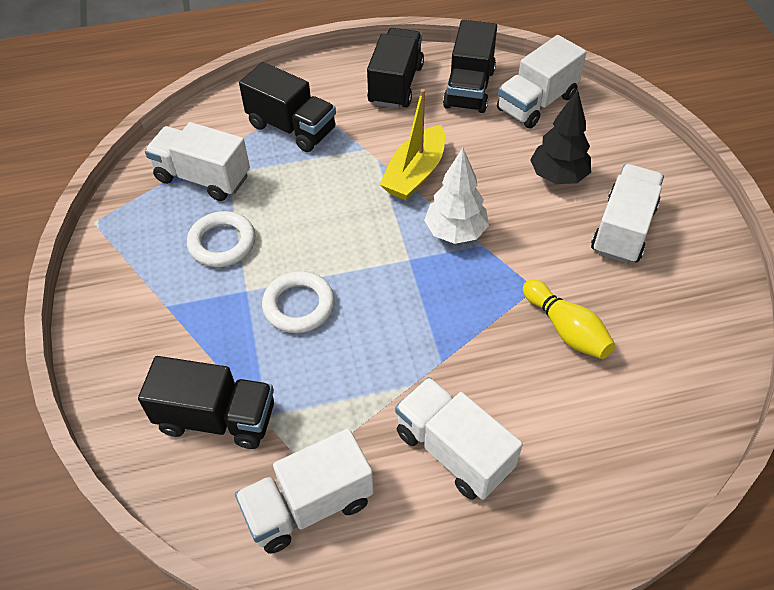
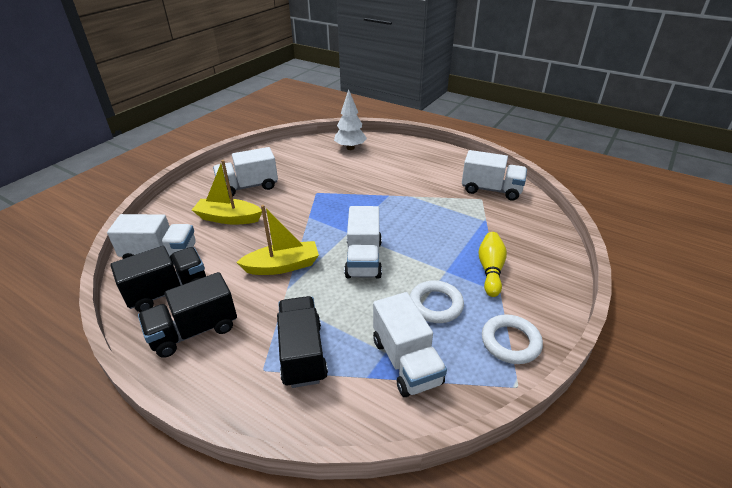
camera: 135 degrees left, 15 degrees down
black truck [138,356,274,449] -> none
white ring [262,271,335,333] -> white ring moved to [482,314,543,364]
white truck [395,377,523,500] -> white truck moved to [344,206,382,279]
white tree [424,148,489,244] -> white tree moved to [334,89,367,150]
yellow bowling pin [523,279,615,359] -> yellow bowling pin moved to [478,232,507,297]
black tree [530,90,591,184] -> yellow boat [192,160,262,225]

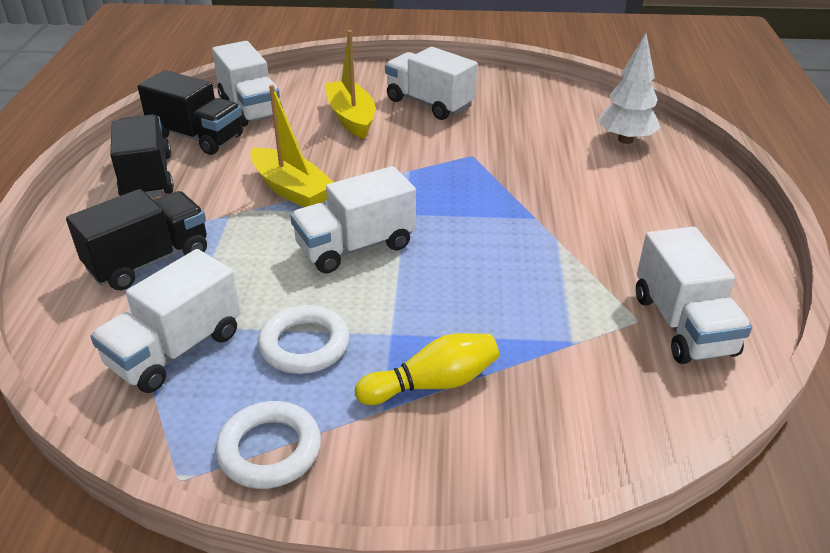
camera: 60 degrees right, 0 degrees up
black truck [138,272,237,358] -> black truck turned 45 degrees clockwise [110,114,174,197]

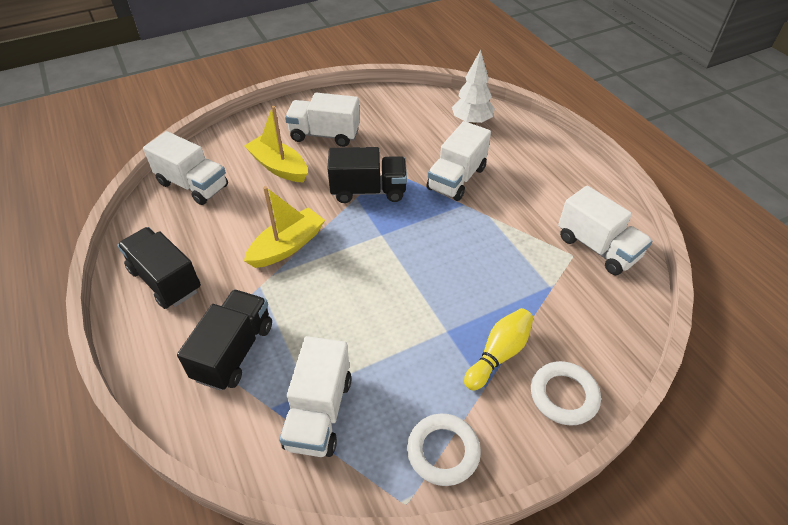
camera: 30 degrees left, 10 degrees up
black truck [138,70,243,155] -> black truck moved to [328,147,407,203]
yellow boat [250,85,334,207] -> yellow boat turned 60 degrees counterclockwise [244,186,325,268]
white ring [258,305,349,374] -> white ring moved to [531,361,601,426]
white truck [290,166,416,274] -> white truck moved to [427,121,491,201]

